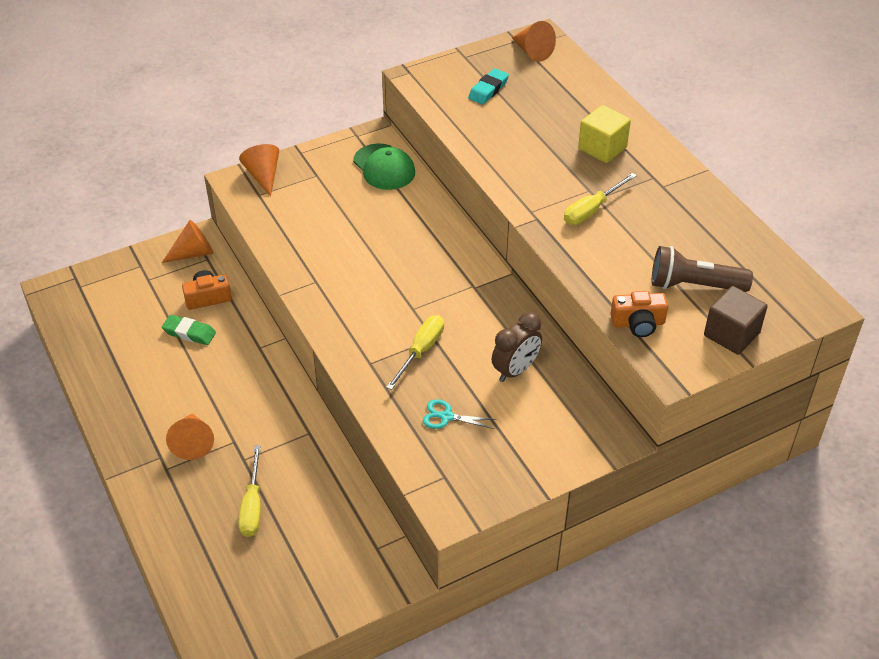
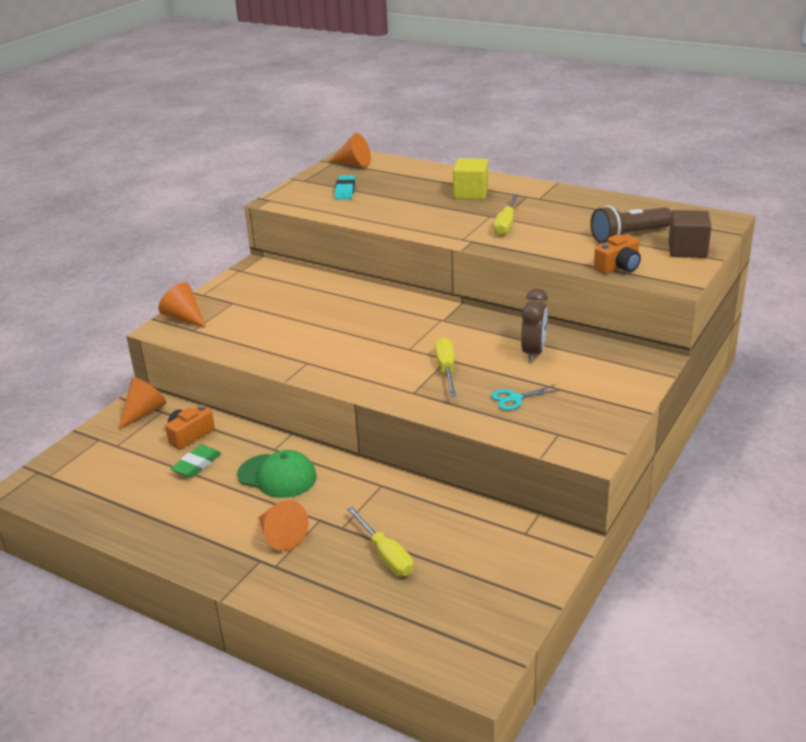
camera: 30 degrees left, 15 degrees down
green eraser [162,315,216,345] -> green eraser turned 45 degrees counterclockwise [170,445,221,478]
green cap [353,143,415,190] -> green cap moved to [237,450,317,498]

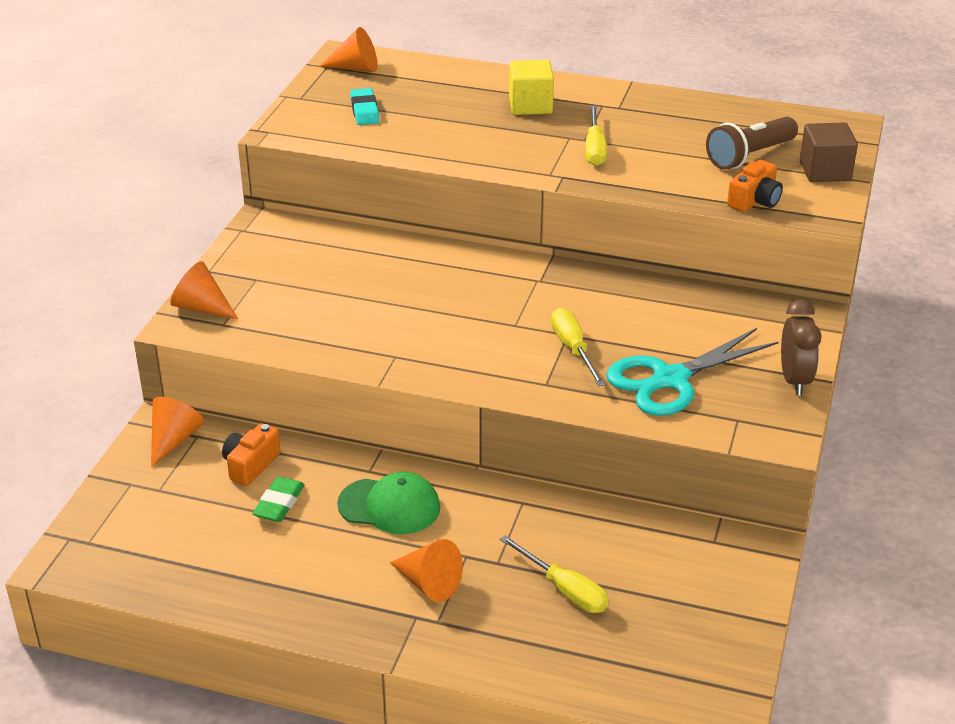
camera: 15 degrees left, 5 degrees up
turquoise scissors [491,384,560,410] -> turquoise scissors [606,328,779,416], size x2.19
brown clock [521,288,548,362] -> brown clock moved to [781,300,821,395]

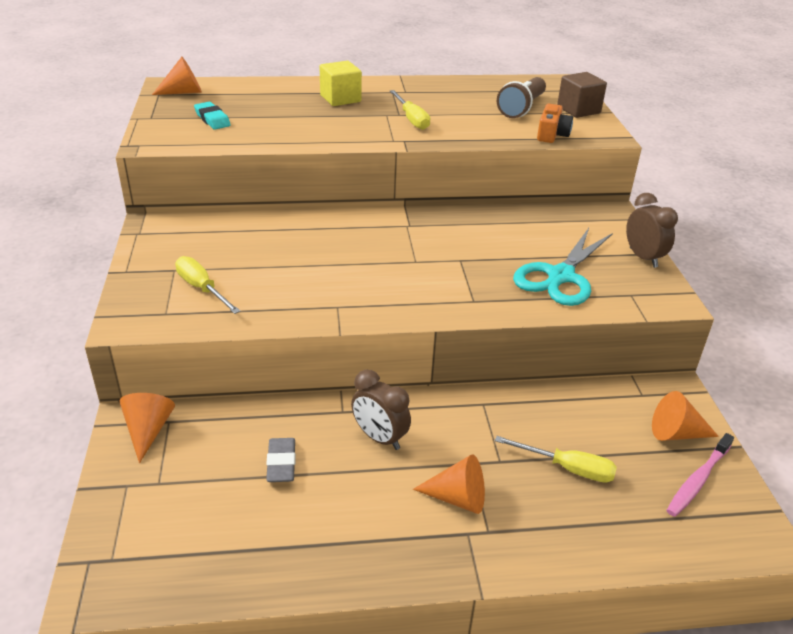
camera: 25 degrees left, 0 degrees up
orange cone [170,261,238,319] -> orange cone moved to [652,391,719,441]
orange camera [222,423,281,486] -> none
green eraser [252,476,305,522] -> grey eraser [266,438,296,482]
green cap [337,472,440,534] -> brown clock [351,370,411,450]
yellow screwdriver [551,308,605,386] -> yellow screwdriver moved to [175,256,240,314]
none -> pink toothbrush [666,433,734,517]

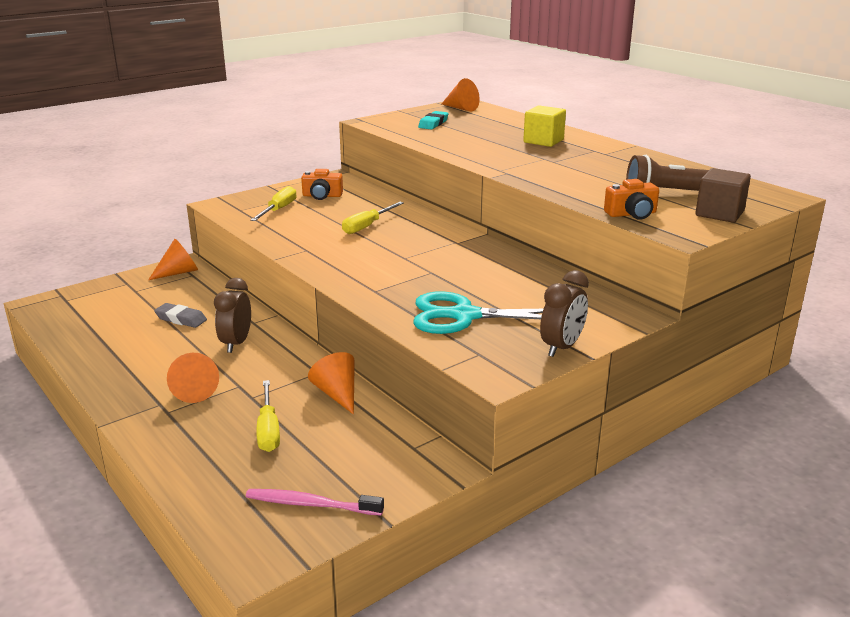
camera: 60 degrees right, 10 degrees down
grey eraser [266,438,296,482] -> grey eraser turned 60 degrees clockwise [154,303,207,328]
yellow screwdriver [390,90,430,130] -> yellow screwdriver moved to [342,202,404,234]
orange cone [652,391,719,441] -> orange cone moved to [308,352,355,415]
none -> orange camera [301,169,343,200]

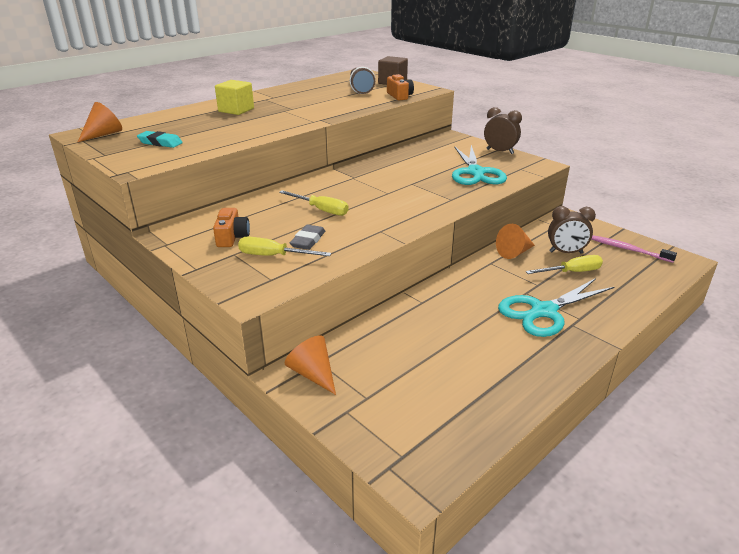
camera: 95 degrees left, 5 degrees up
grey eraser [154,303,207,328] -> grey eraser moved to [290,225,325,250]
orange cone [167,353,219,403] -> turquoise scissors [498,278,614,337]
brown clock [214,278,251,353] -> brown clock moved to [548,206,596,254]
pink toothbrush [246,489,384,516] -> pink toothbrush turned 120 degrees clockwise [591,235,677,263]

